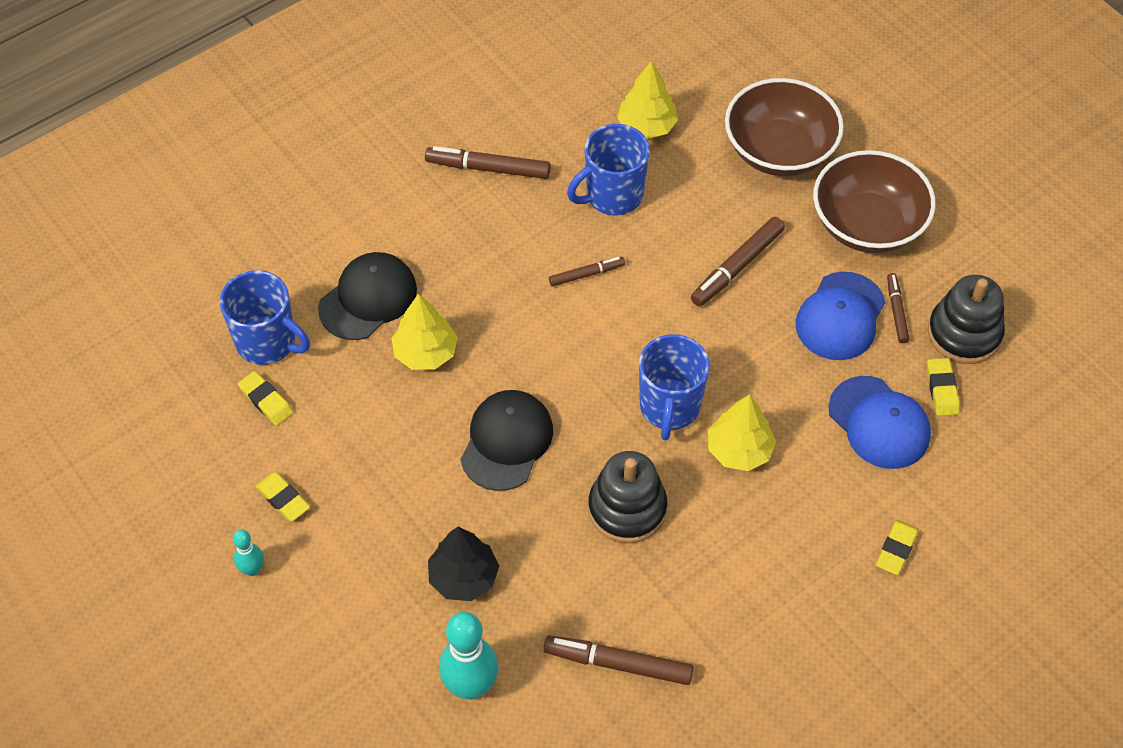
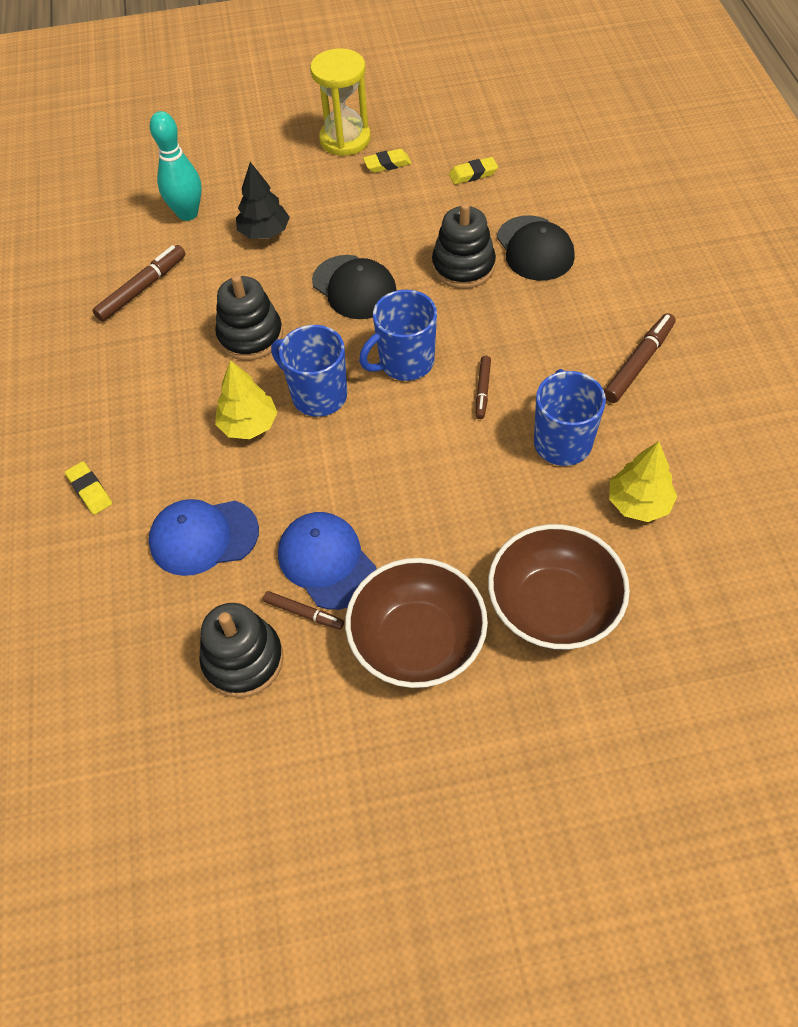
camera: 120 degrees right, 0 degrees up
blue mug [219,270,310,365] -> blue mug moved to [359,290,437,381]
turquoise bowling pin [233,529,264,576] -> yellow hourglass [310,48,371,156]
yellow tree [391,294,458,370] -> black stacking toy [432,203,496,289]
brown marker [691,217,785,307] -> none
yellow eraser [927,358,960,416] -> none

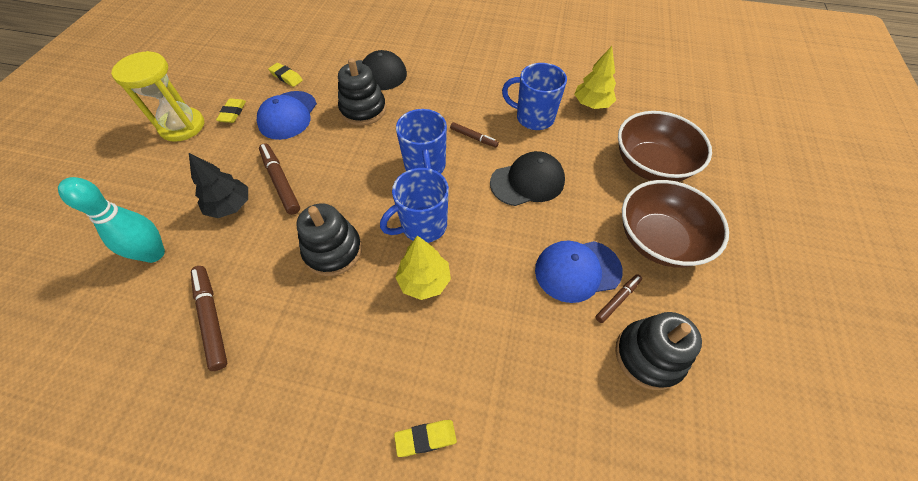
camera: 70 degrees left, 0 degrees up
blue cap [148,499,259,576] -> blue cap moved to [257,91,317,140]
black cap [312,255,397,319] -> black cap moved to [490,151,565,206]
yellow eraser [449,157,498,185] -> yellow eraser turned 60 degrees counterclockwise [268,63,303,87]
brown marker [604,313,676,403] -> brown marker moved to [259,143,300,215]

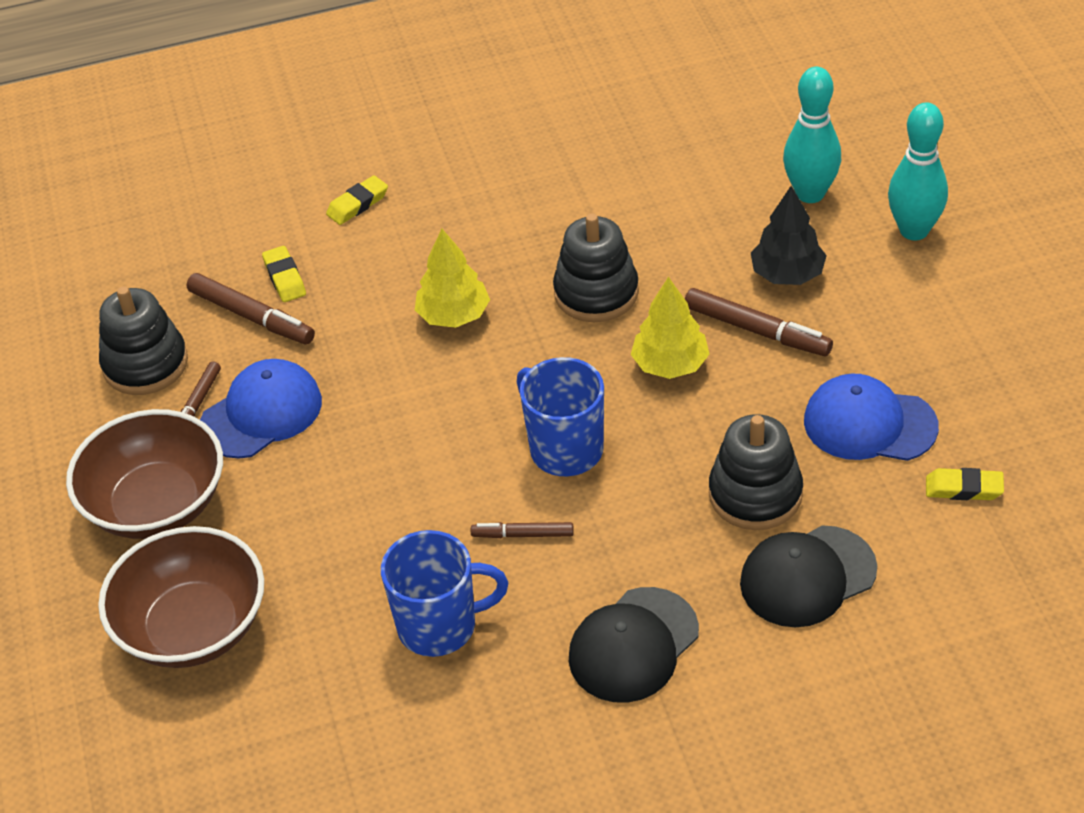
camera: 155 degrees right, 10 degrees down
yellow hourglass [111,51,204,142] -> none
brown marker [191,266,227,371] -> brown marker moved to [187,273,315,345]
yellow eraser [216,98,246,123] -> yellow eraser moved to [262,246,306,302]
blue cap [257,91,317,140] -> blue cap turned 60 degrees counterclockwise [804,373,939,461]
blue mug [380,168,449,243] -> none
black cap [490,151,565,206] -> black cap moved to [569,587,699,703]
yellow tree [574,46,616,109] -> yellow tree moved to [631,277,709,379]
none -> turquoise bowling pin [888,102,948,240]

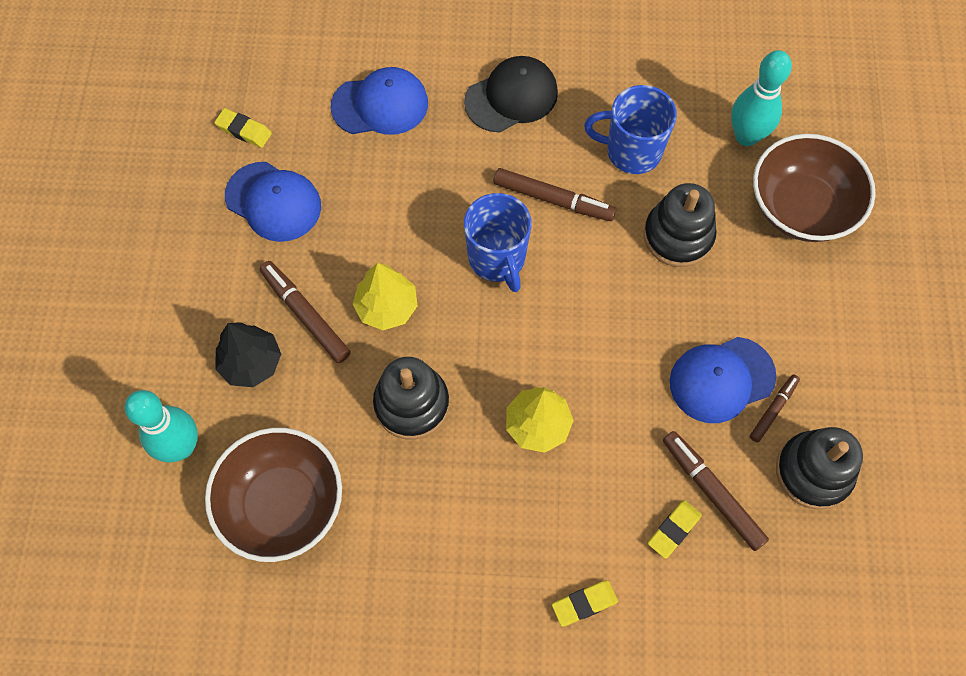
camera: 165 degrees left, 20 degrees up
brown bowl [66,409,223,539] -> brown bowl moved to [205,428,342,562]
yellow eraser [262,246,306,302] -> yellow eraser turned 45 degrees clockwise [648,500,702,559]
brown marker [471,522,574,538] -> brown marker [493,168,616,221], size x1.66
black stacking toy [709,414,803,530] -> black stacking toy moved to [644,183,717,267]
black cap [740,525,877,627] -> blue cap [331,67,428,135]
turquoise bowling pin [888,102,948,240] -> turquoise bowling pin moved to [731,50,792,146]

